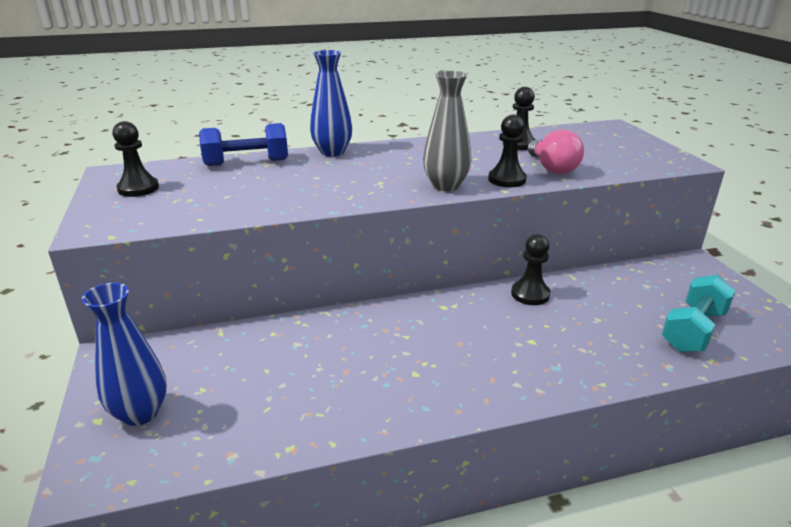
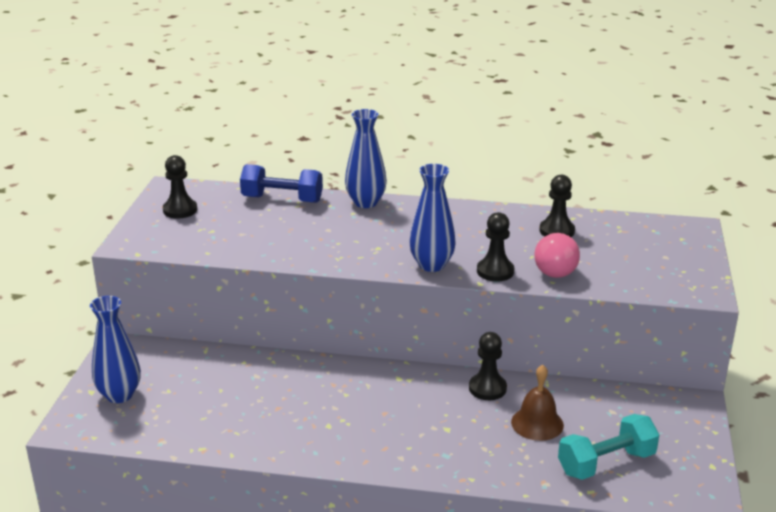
camera: 25 degrees right, 0 degrees up
grey vase [423,71,471,191] -> blue vase [410,164,456,272]
none -> brown bell [511,365,564,441]

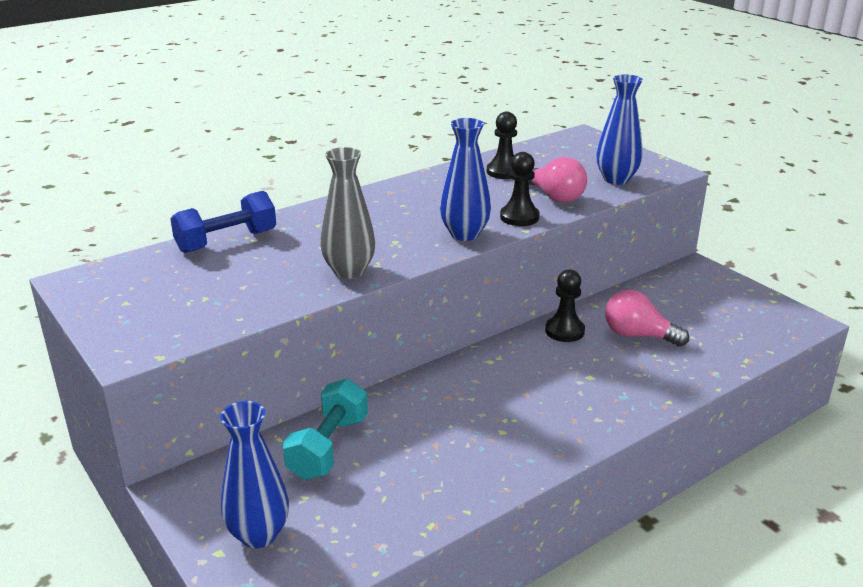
camera: 45 degrees left, 0 degrees up
black pawn [163,155,197,219] -> none
blue vase [345,109,387,208] -> blue vase moved to [596,74,643,185]
brown bell [511,365,564,441] -> pink light bulb [605,289,689,347]
turquoise dumbbell [558,414,659,480] -> turquoise dumbbell moved to [283,378,368,480]
none -> grey vase [320,147,375,279]

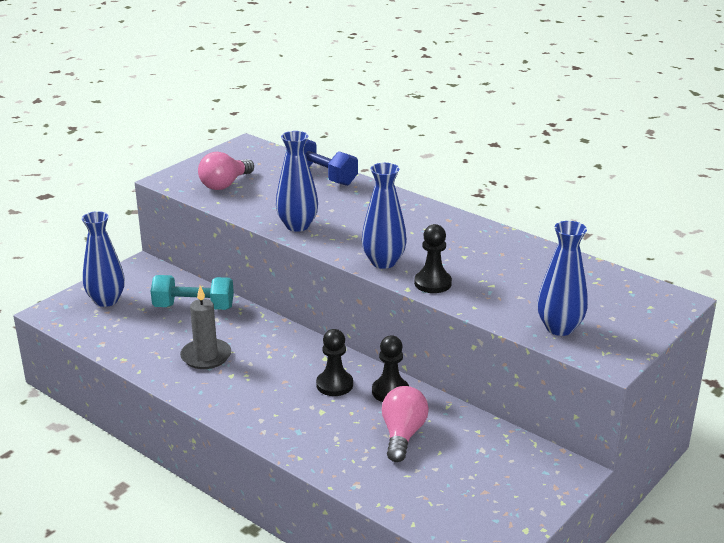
camera: 75 degrees right, 0 degrees up
grey vase [320,147,375,279] -> blue vase [276,131,318,232]
black pawn [487,111,517,179] -> black pawn moved to [316,329,353,396]
pink light bulb [528,157,587,203] -> pink light bulb moved to [198,152,254,190]
none -> grey candle [180,286,231,369]

